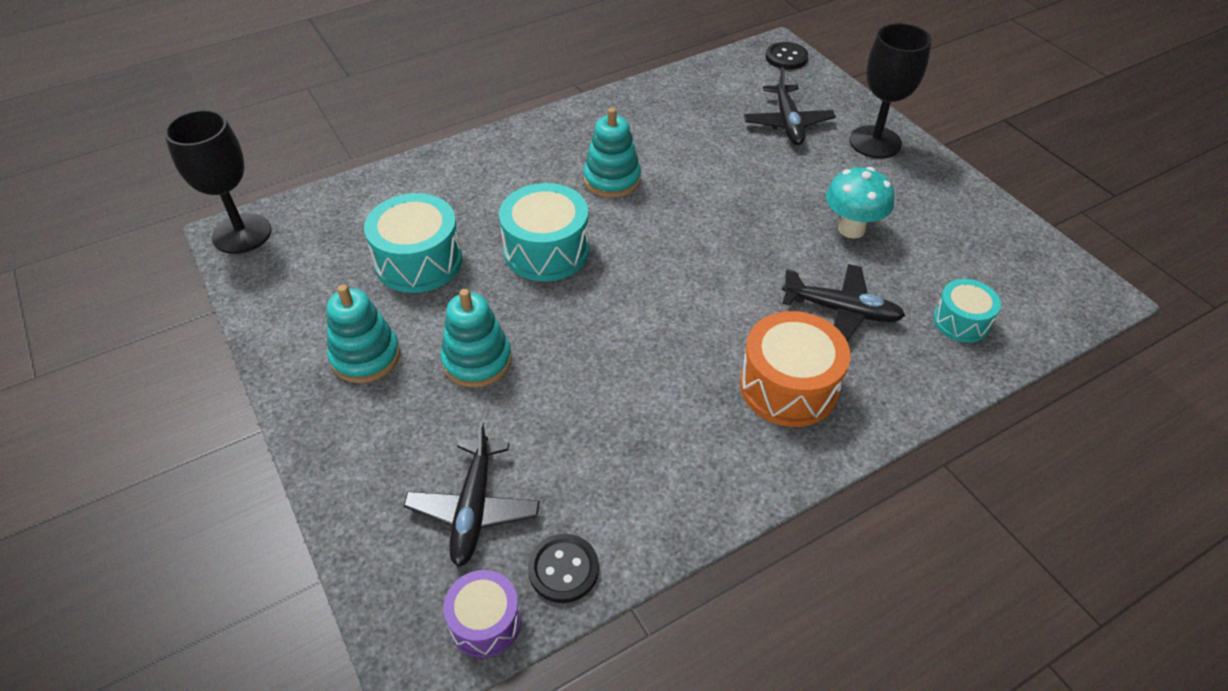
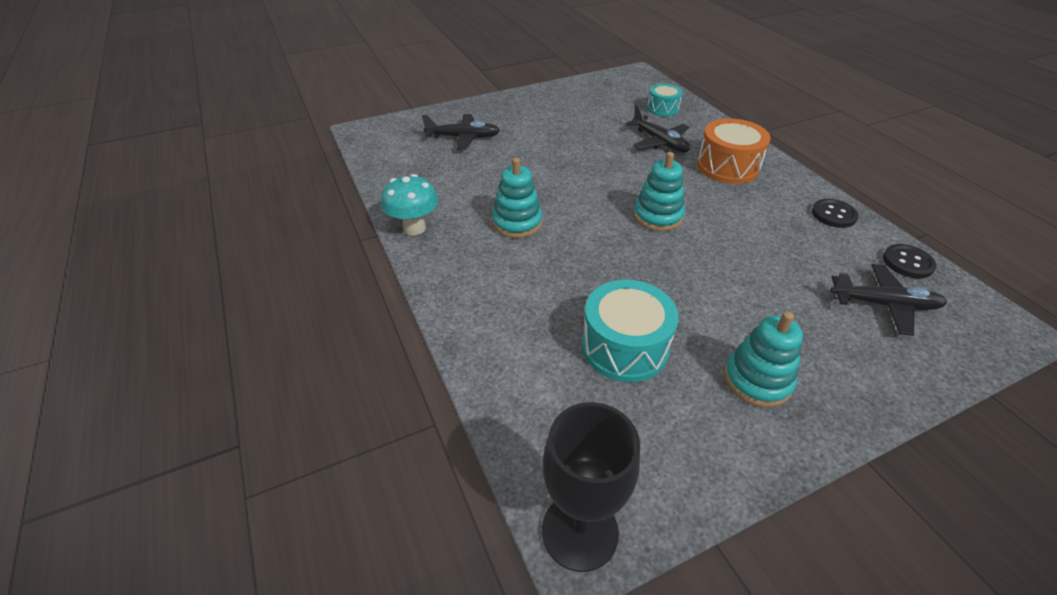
camera: 85 degrees left, 5 degrees down
turquoise stacking toy [441,289,512,388] -> turquoise stacking toy moved to [633,152,685,231]
purple drum [443,570,521,658] -> none
turquoise drum [499,183,589,281] -> none
black button [766,42,808,70] -> black button moved to [812,199,859,228]
black plane [782,264,905,342] -> black plane turned 120 degrees clockwise [626,105,690,153]
turquoise mushroom [826,167,894,239] -> turquoise mushroom moved to [381,174,438,235]
black goblet [849,23,932,159] -> none

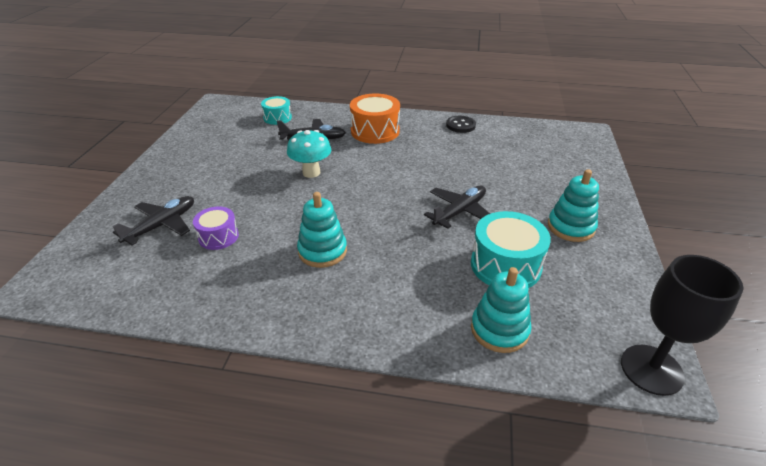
camera: 55 degrees left, 5 degrees down
turquoise mushroom [381,174,438,235] -> turquoise mushroom moved to [287,130,331,178]
turquoise stacking toy [633,152,685,231] -> turquoise stacking toy moved to [471,267,532,353]
black plane [830,264,947,336] -> black plane moved to [424,186,490,229]
black button [883,244,936,279] -> none
none -> purple drum [193,206,239,250]

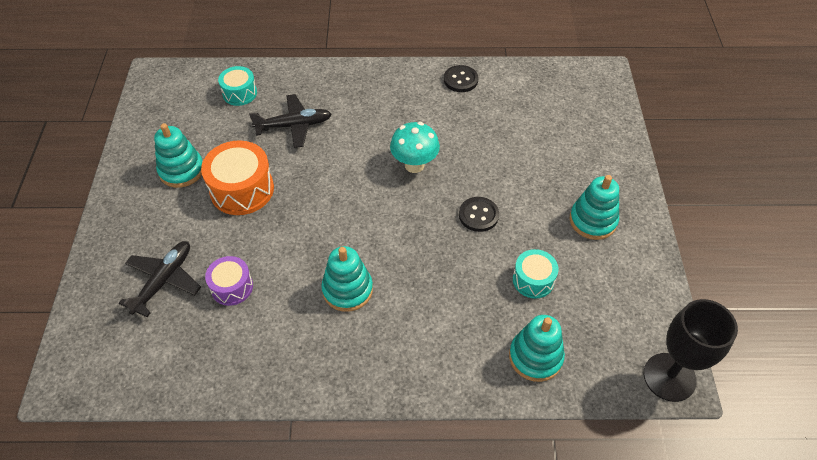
camera: 10 degrees left, 15 degrees up
turquoise mushroom [287,130,331,178] -> turquoise mushroom moved to [390,122,440,173]
orange drum [350,93,400,144] -> orange drum moved to [201,140,274,215]
black plane [424,186,490,229] -> black button [459,197,499,232]
turquoise drum [471,211,551,288] -> turquoise drum [513,249,558,299], size x0.60
none -> turquoise stacking toy [154,123,203,188]

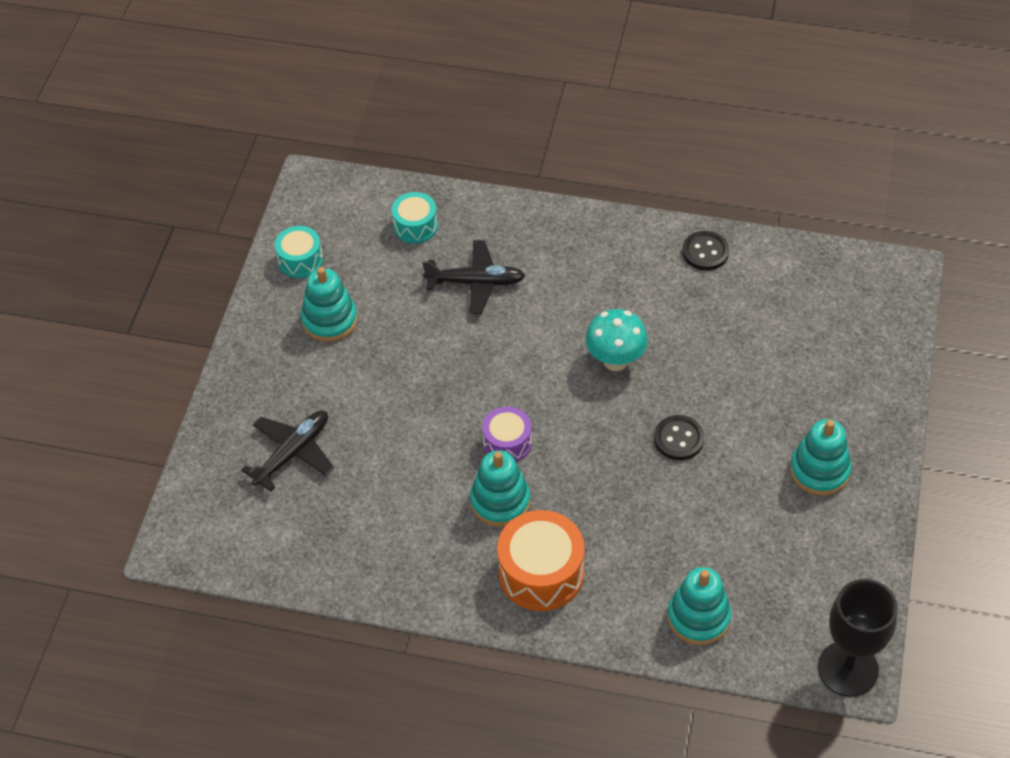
camera: 15 degrees right, 0 degrees up
orange drum [201,140,274,215] -> orange drum moved to [497,510,585,611]
purple drum [205,256,253,306] -> purple drum moved to [482,407,532,462]
turquoise drum [513,249,558,299] -> turquoise drum moved to [275,226,323,278]

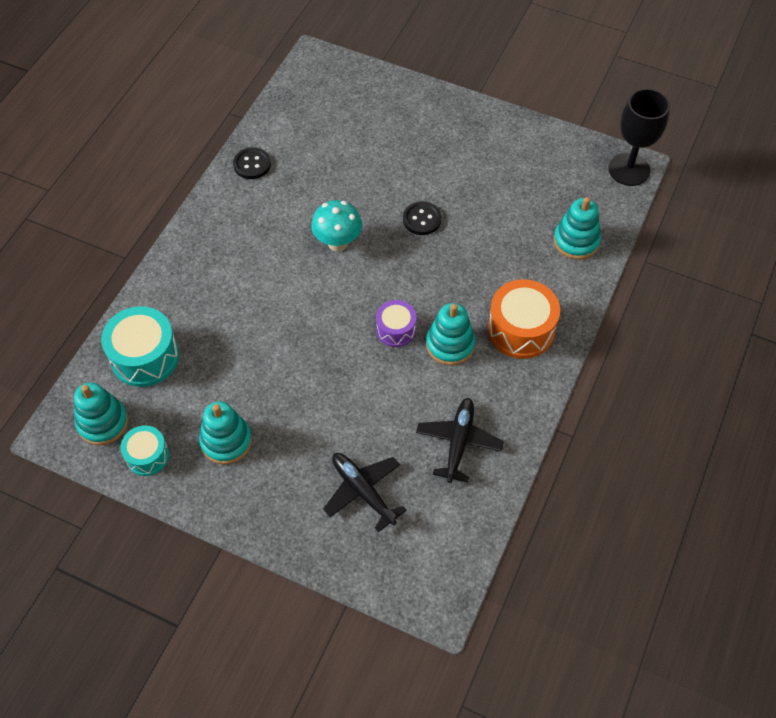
camera: 80 degrees left, 5 degrees up
turquoise drum [391,192,438,244] -> turquoise drum [101,306,179,387], size x1.67
black plane [422,240,525,314] -> black plane moved to [416,398,504,483]
turquoise stacking toy [790,419,852,496] -> turquoise stacking toy moved to [74,382,128,445]

